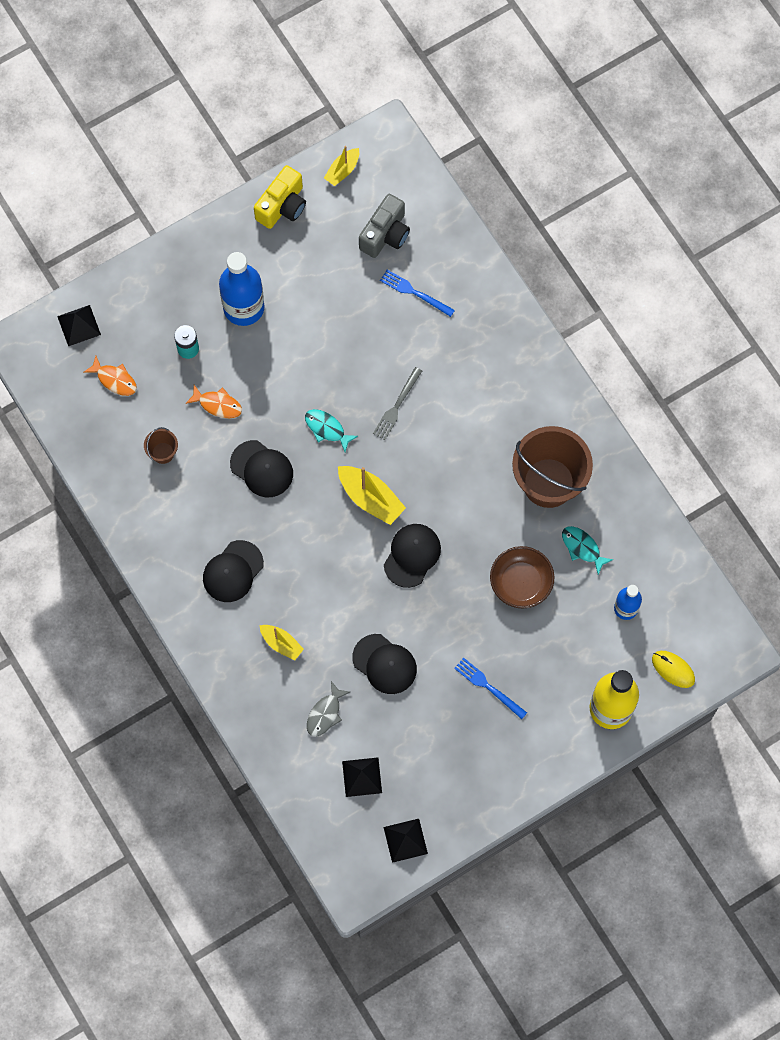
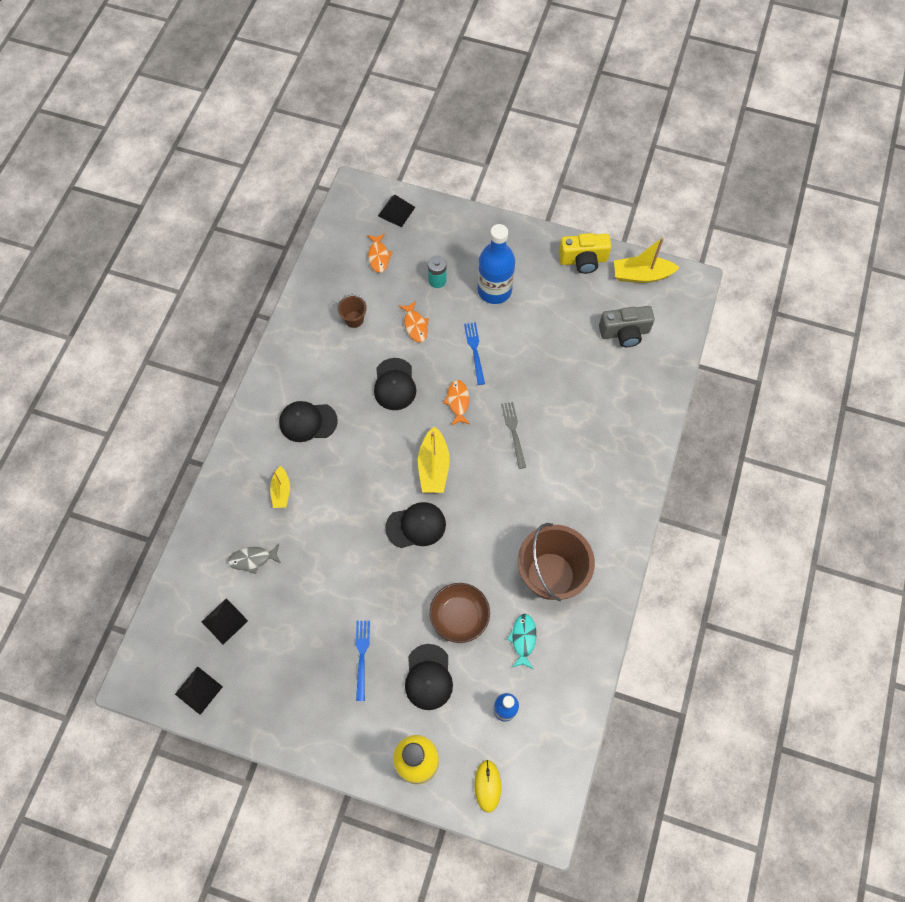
camera: 50 degrees right, 5 degrees down
turquoise fish [305,409,358,452] -> orange fish [443,380,470,425]
yellow boat [324,146,359,186] -> yellow boat [614,237,680,283], size x1.61
black cap [352,634,417,694] -> black cap moved to [405,644,453,710]
grey fork [373,367,422,440] -> grey fork turned 90 degrees clockwise [501,402,526,469]
blue fork [380,270,455,317] -> blue fork moved to [464,322,485,385]

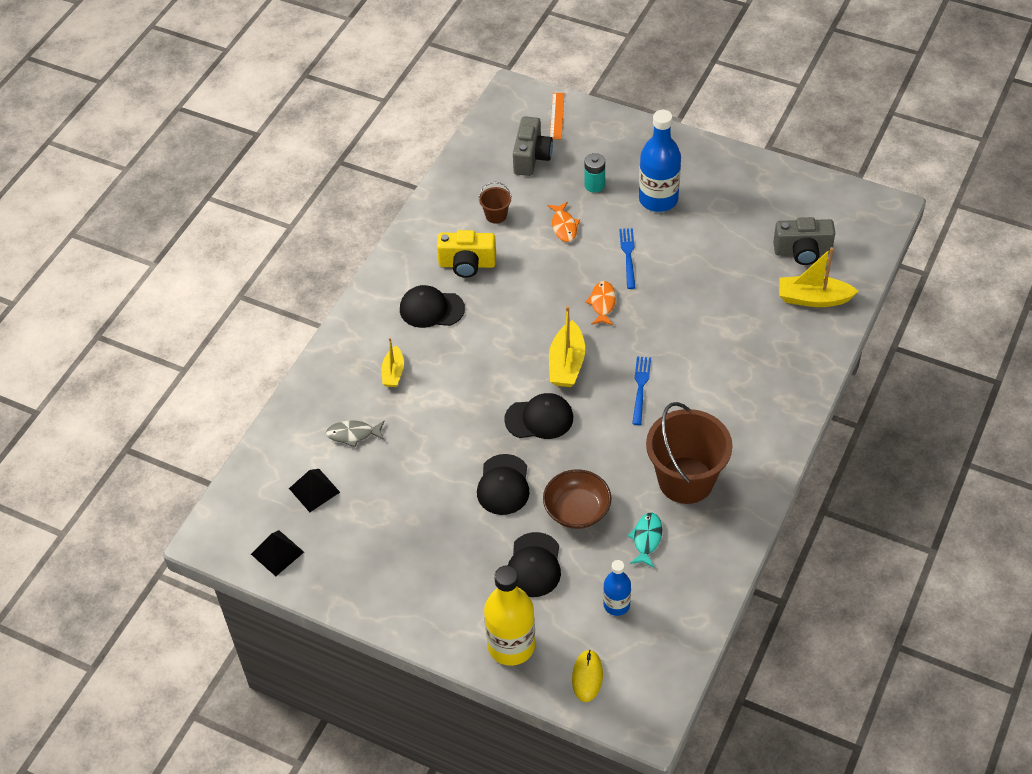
camera: 10 degrees right, 15 degrees down
blue fork [356,621,370,701] -> blue fork moved to [632,356,651,425]
orange fish [367,233,393,273] -> grey camera [513,116,553,176]
black cap [374,358,416,410] -> black cap moved to [477,454,530,515]
black pyramid [378,195,415,227] -> orange ruler [550,93,564,139]
grey fork [501,402,526,469] -> none
yellow camera [559,233,611,274] -> yellow camera moved to [437,230,496,278]
yellow boat [614,237,680,283] -> yellow boat moved to [779,247,859,307]

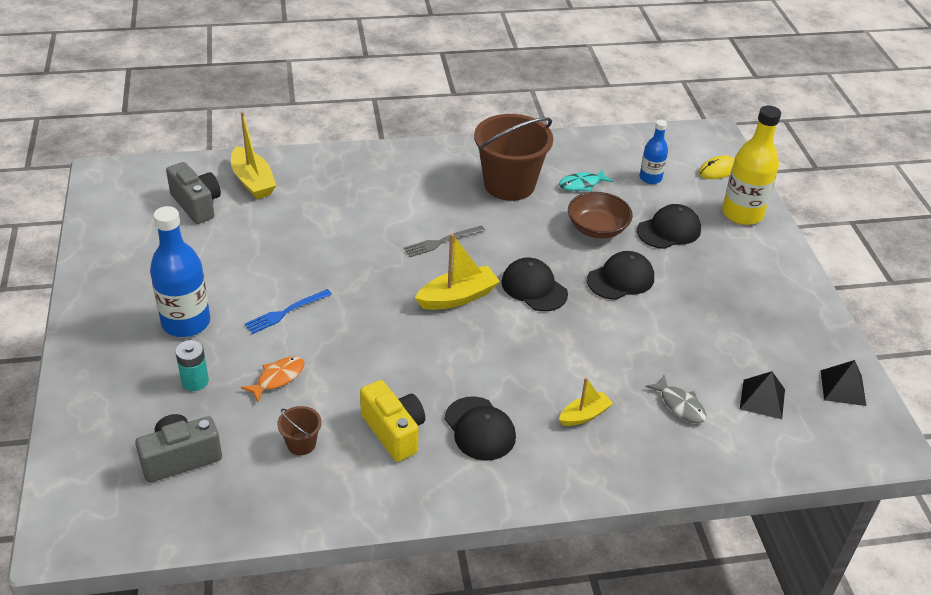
camera: 130 degrees left, 10 degrees down
orange ruler [550,93,564,139] -> none
orange fish [585,281,616,325] -> none
blue fork [632,356,651,425] -> grey fork [404,226,485,257]

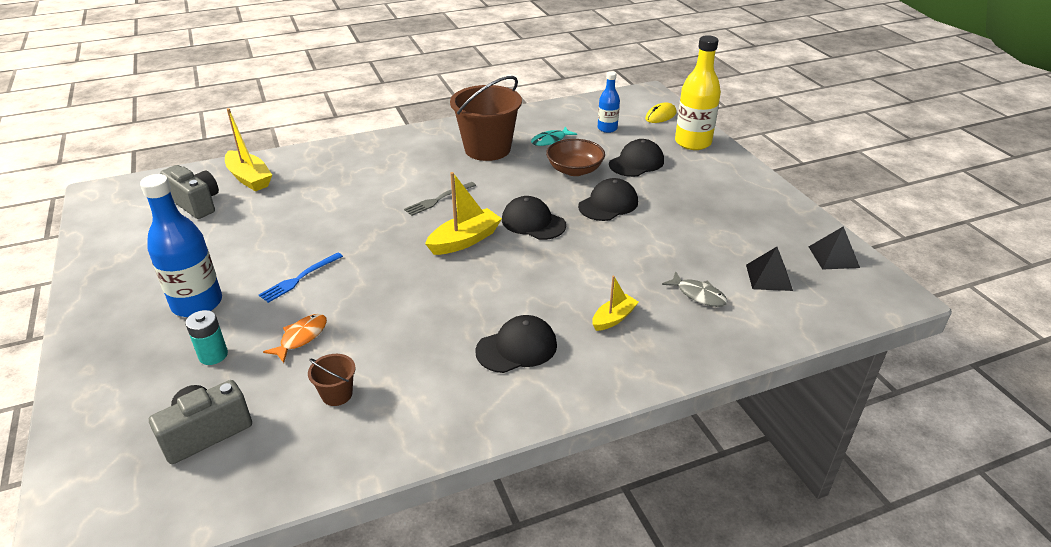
camera: 10 degrees left, 5 degrees down
yellow camera [360,380,425,462] -> none
black cap [445,396,516,461] -> black cap turned 75 degrees counterclockwise [476,315,557,373]

